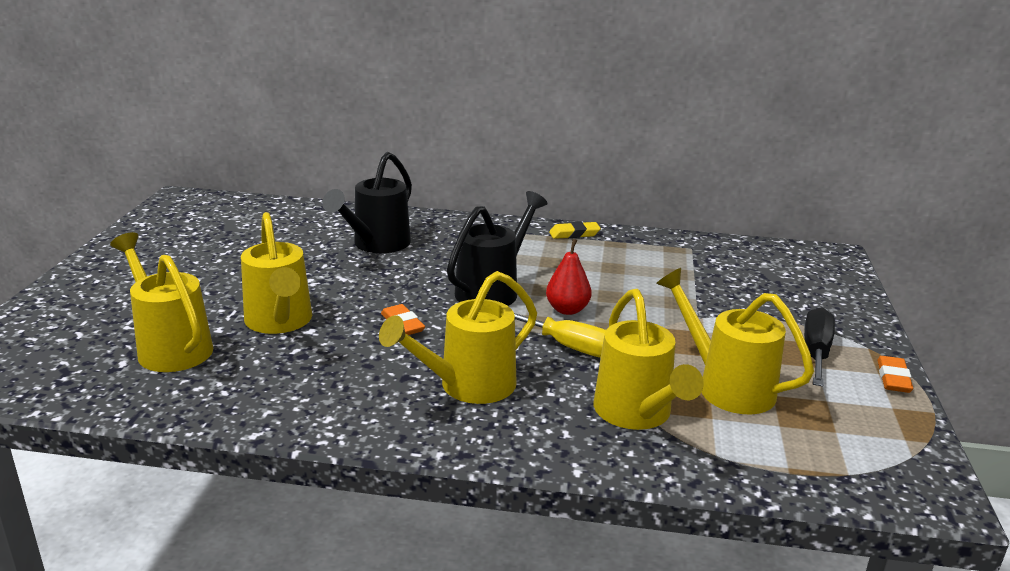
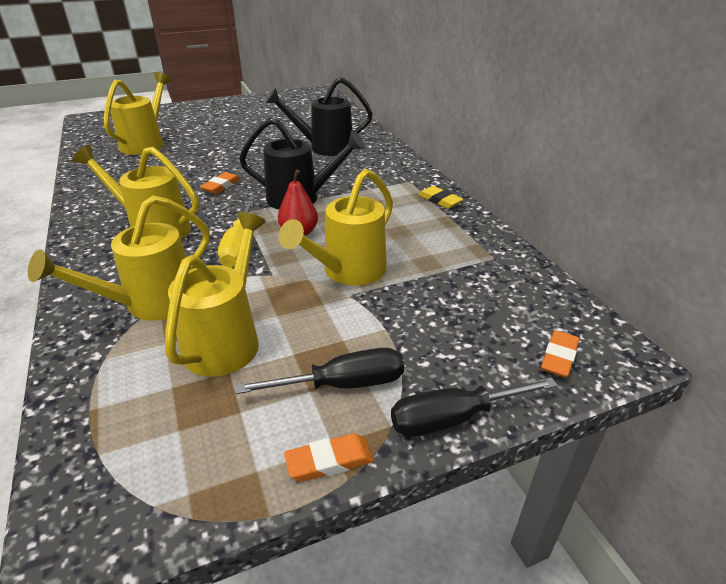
camera: 60 degrees right, 10 degrees up
yellow watering can [241,212,312,334] -> yellow watering can moved to [279,169,393,285]
none -> black screwdriver [391,377,558,437]
none -> orange eraser [541,330,580,378]

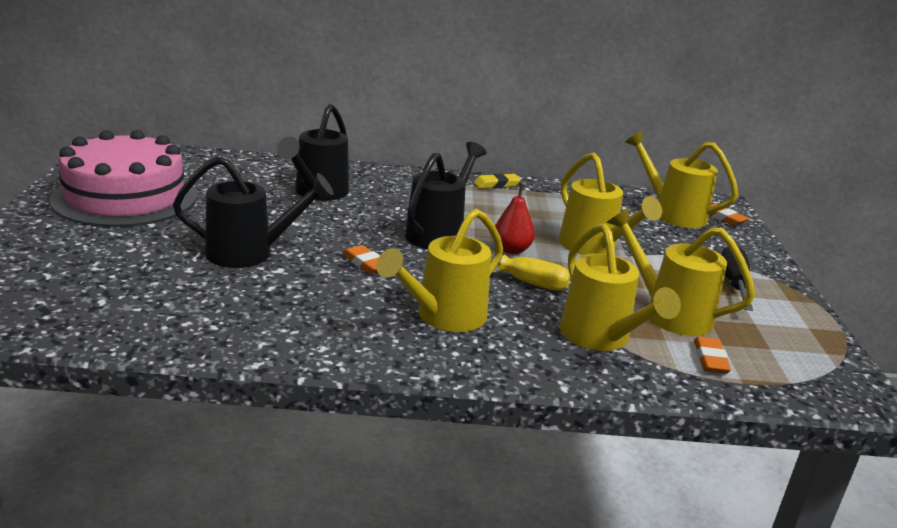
camera: 70 degrees left, 10 degrees down
yellow watering can [104,72,171,155] -> yellow watering can moved to [625,131,739,228]
orange eraser [284,433,374,482] -> orange eraser moved to [694,336,731,374]
black screwdriver [391,377,558,437] -> none
none -> pink cake [49,130,197,227]
none -> black watering can [173,156,333,268]

